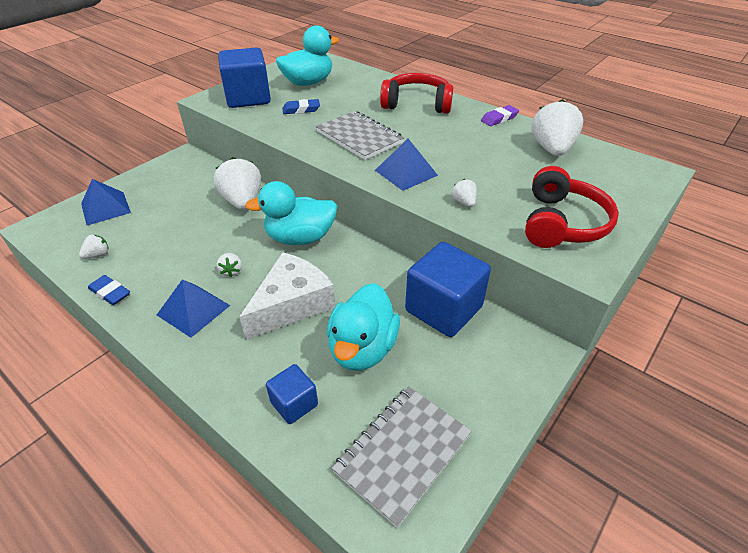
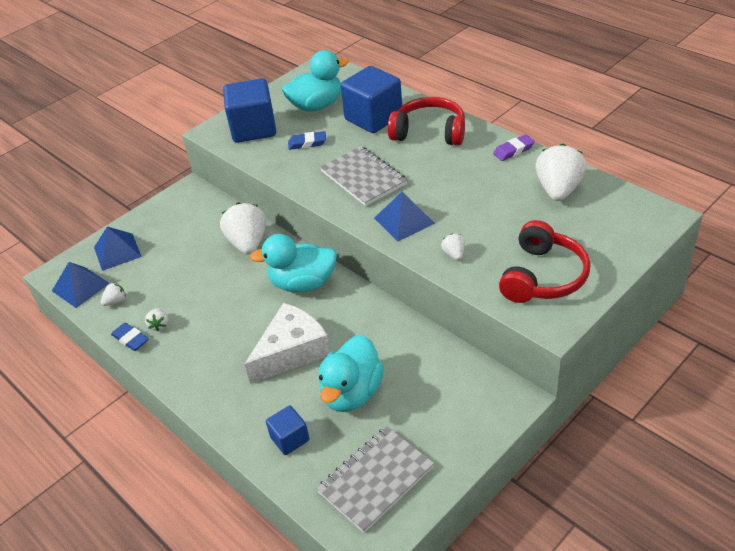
camera: 10 degrees right, 0 degrees up
blue pyramid [157,279,230,338] -> blue pyramid moved to [52,262,110,308]
white strawberry [217,253,242,277] -> white strawberry moved to [145,308,168,331]
blue cube [405,242,491,337] -> blue cube moved to [340,66,402,133]

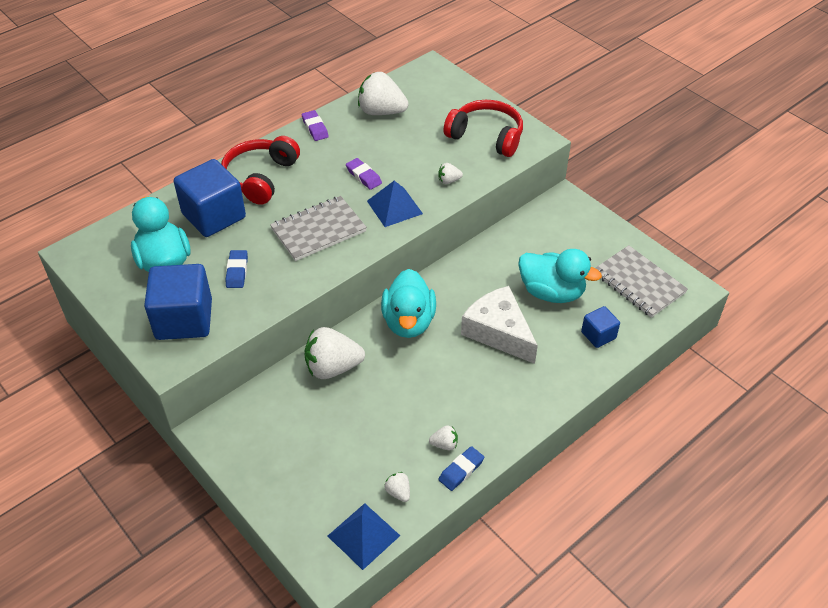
camera: 90 degrees left, 5 degrees up
blue pyramid [94,226,142,271] -> none
none -> purple eraser [346,158,382,190]

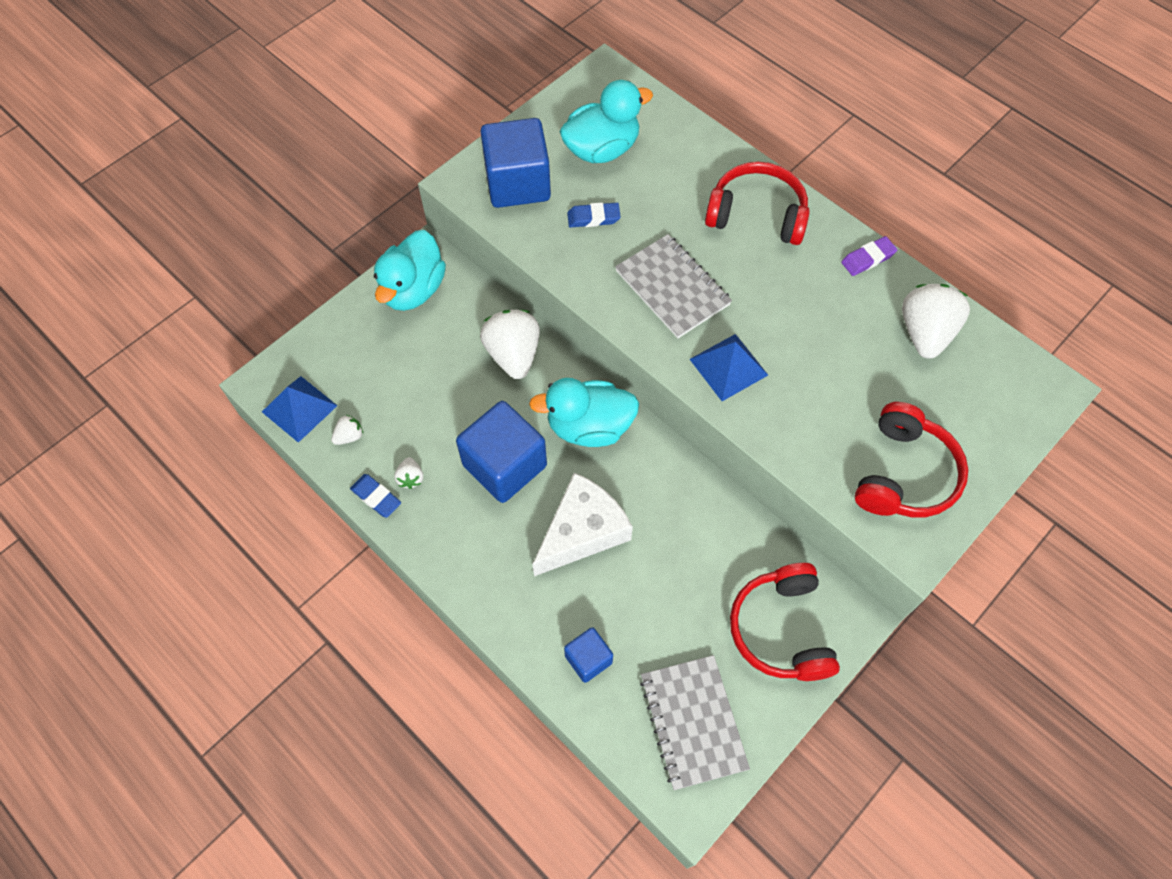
camera: 85 degrees right, 15 degrees up
blue cube [173,159,246,237] -> blue cube moved to [456,401,547,503]
purple eraser [346,158,382,190] -> none
white strawberry [438,163,463,184] -> none
turquoise duck [518,249,602,303] -> turquoise duck moved to [374,230,446,311]
grey notebook [595,245,688,318] -> grey notebook turned 60 degrees counterclockwise [640,655,750,790]
none -> red headphones [730,563,840,681]

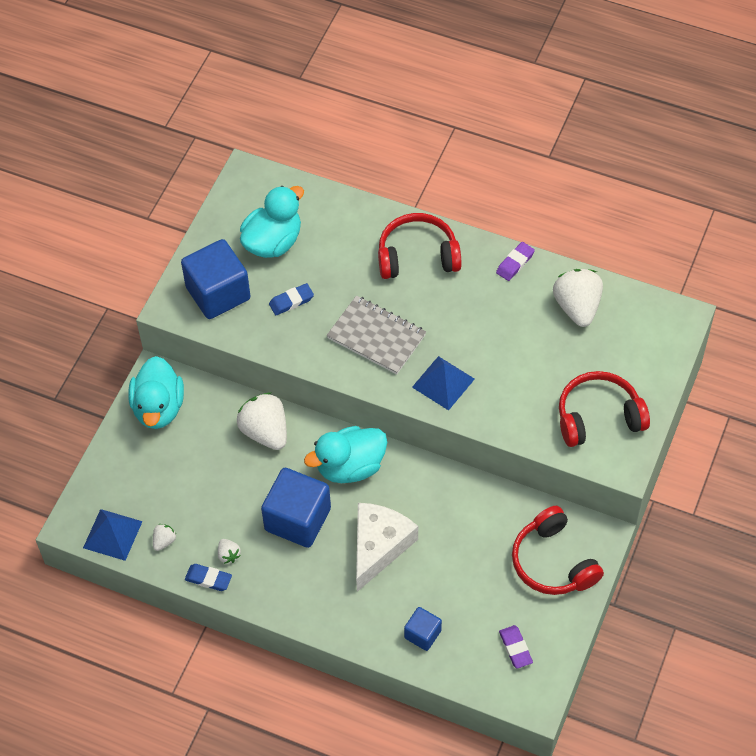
camera: 20 degrees left, 5 degrees down
grey notebook [640,655,750,790] -> purple eraser [499,625,533,669]
red headphones [855,402,968,517] -> red headphones turned 105 degrees counterclockwise [559,371,650,447]

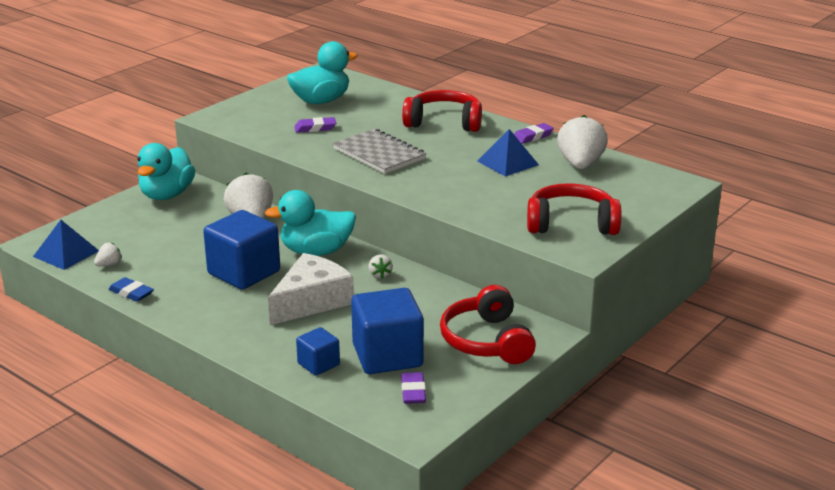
camera: 15 degrees right, 30 degrees down
blue cube [181,239,251,319] -> blue cube moved to [351,288,424,374]
white strawberry [218,539,241,564] -> white strawberry moved to [368,254,393,278]
blue eraser [269,283,314,315] -> purple eraser [295,117,336,133]
blue pyramid [412,356,475,410] -> blue pyramid moved to [477,129,539,177]

